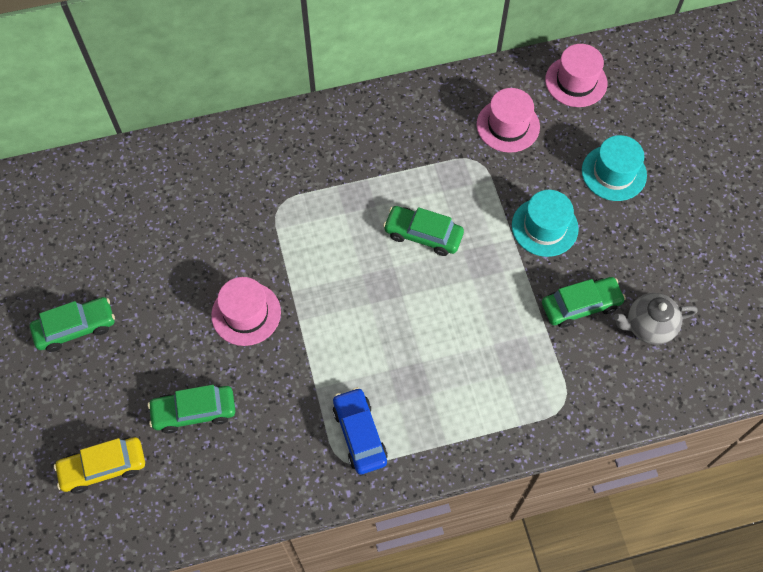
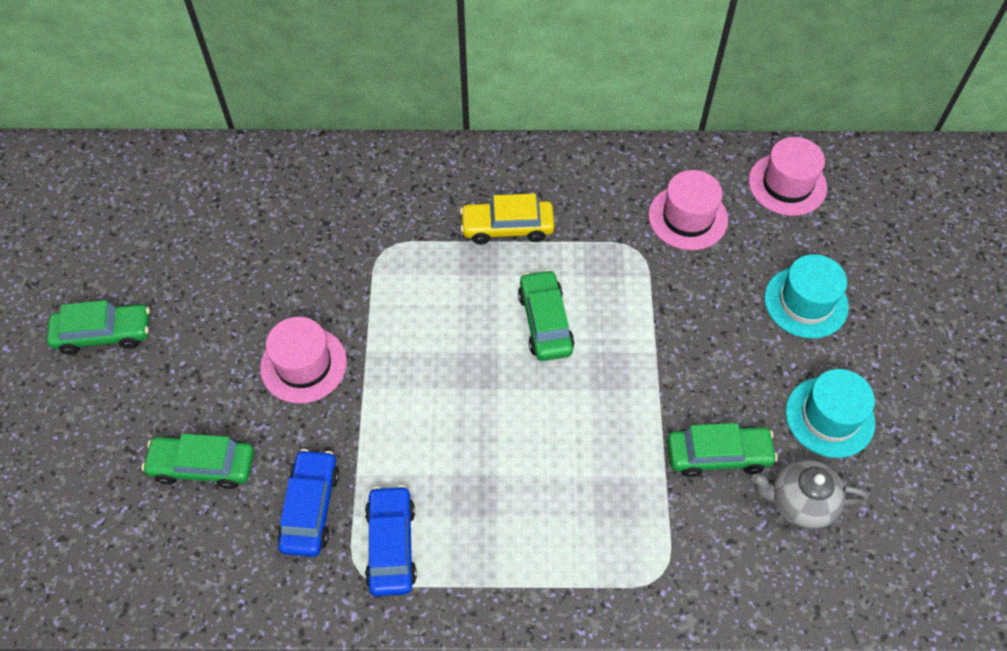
camera: 15 degrees right, 5 degrees down
yellow car [54,437,145,494] -> yellow car moved to [460,194,555,245]
green car [383,206,464,256] -> green car turned 45 degrees clockwise [518,269,575,361]
turquoise hat [512,190,579,257] -> turquoise hat moved to [786,369,875,458]
none -> blue car [277,449,339,557]

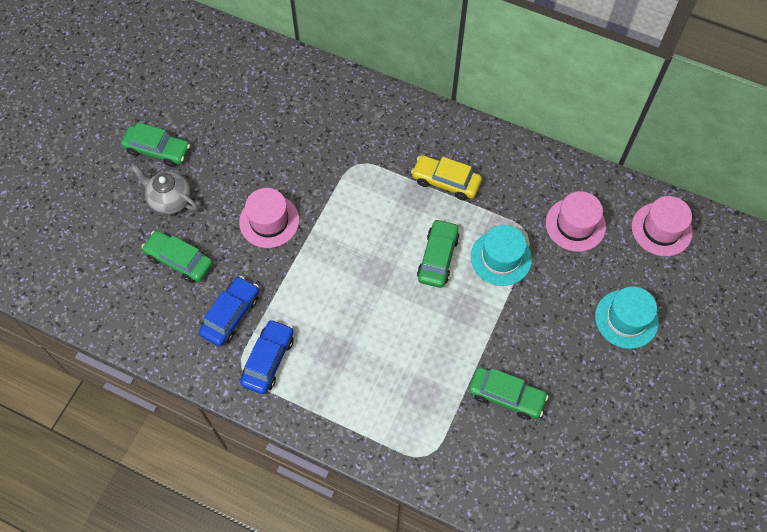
camera: 25 degrees right, 5 degrees up
grey teapot [751,459,868,529] -> grey teapot moved to [131,165,198,215]
turquoise hat [786,369,875,458] -> turquoise hat moved to [471,225,532,286]

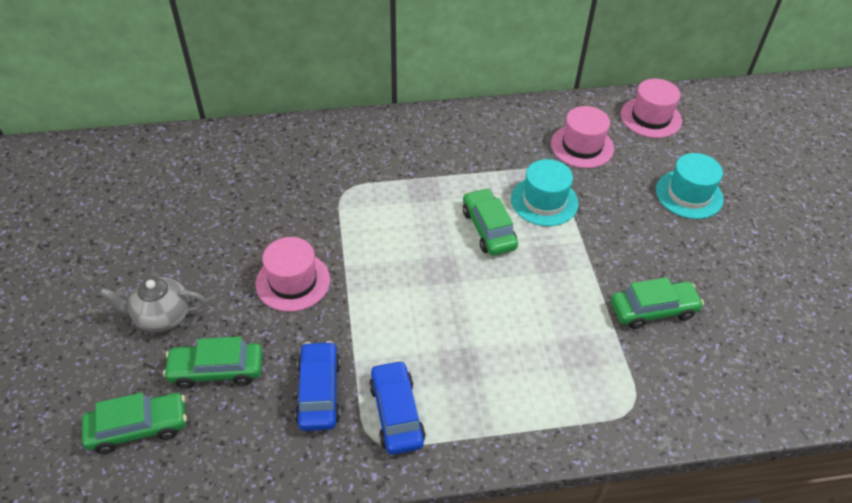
camera: 35 degrees left, 15 degrees down
green car [121,122,190,167] -> green car moved to [82,393,187,454]
yellow car [411,155,482,200] -> none

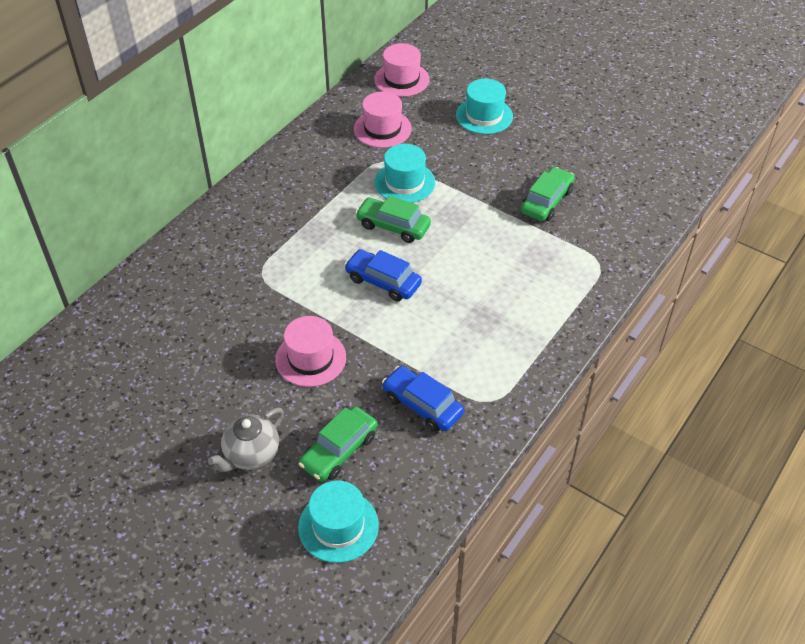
camera: 45 degrees left, 0 degrees up
green car [82,393,187,454] -> turquoise hat [298,480,379,563]
blue car [369,360,425,455] -> blue car moved to [344,249,422,301]

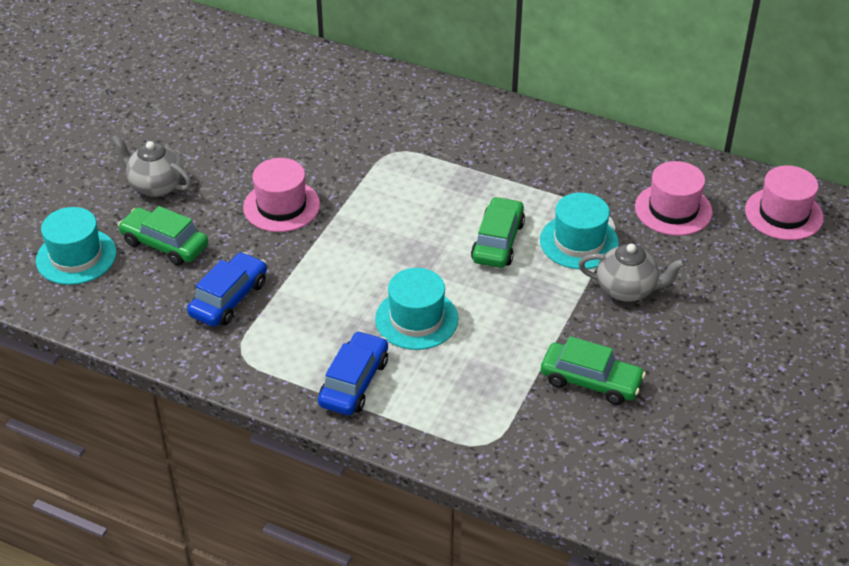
camera: 80 degrees right, 5 degrees down
blue car [344,249,422,301] -> blue car moved to [318,331,388,415]
turquoise hat [456,79,513,134] -> turquoise hat moved to [375,268,458,350]
none -> grey teapot [579,244,686,302]

